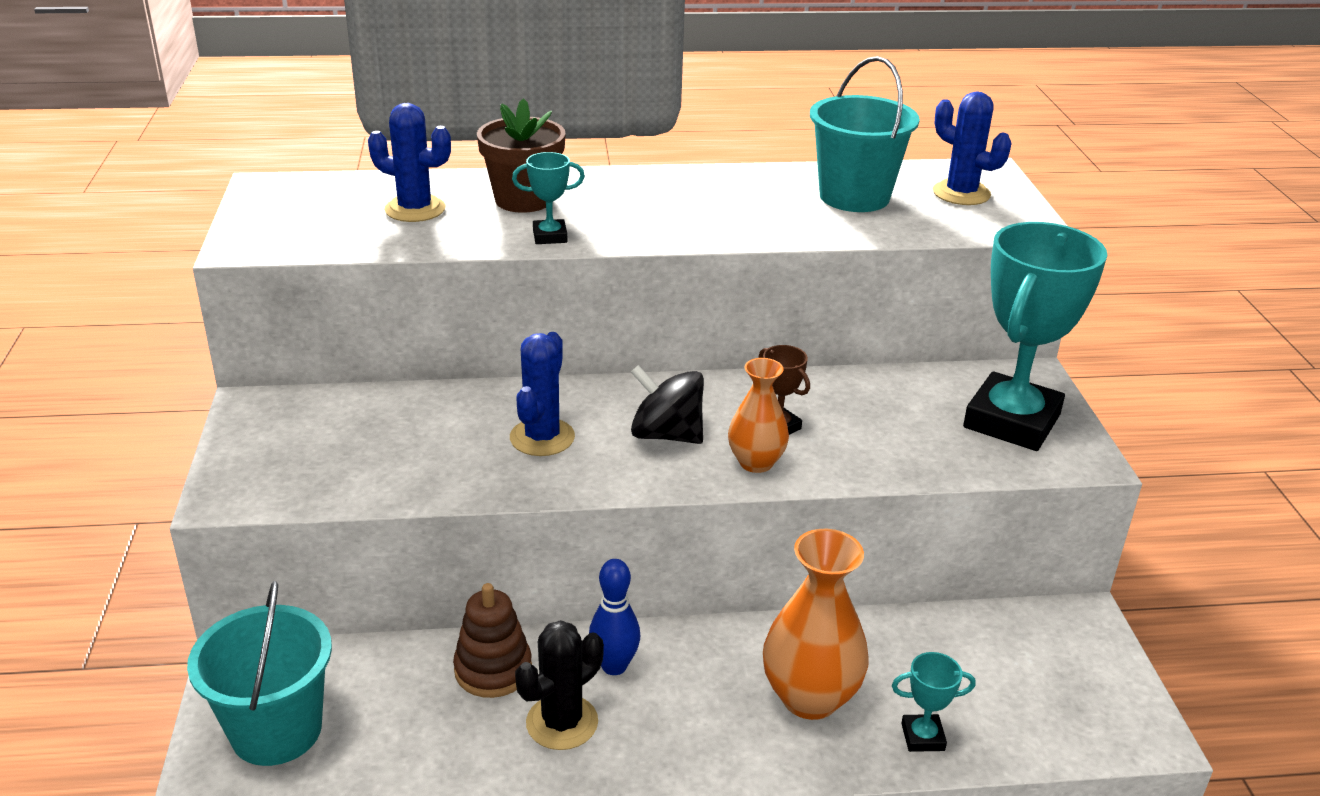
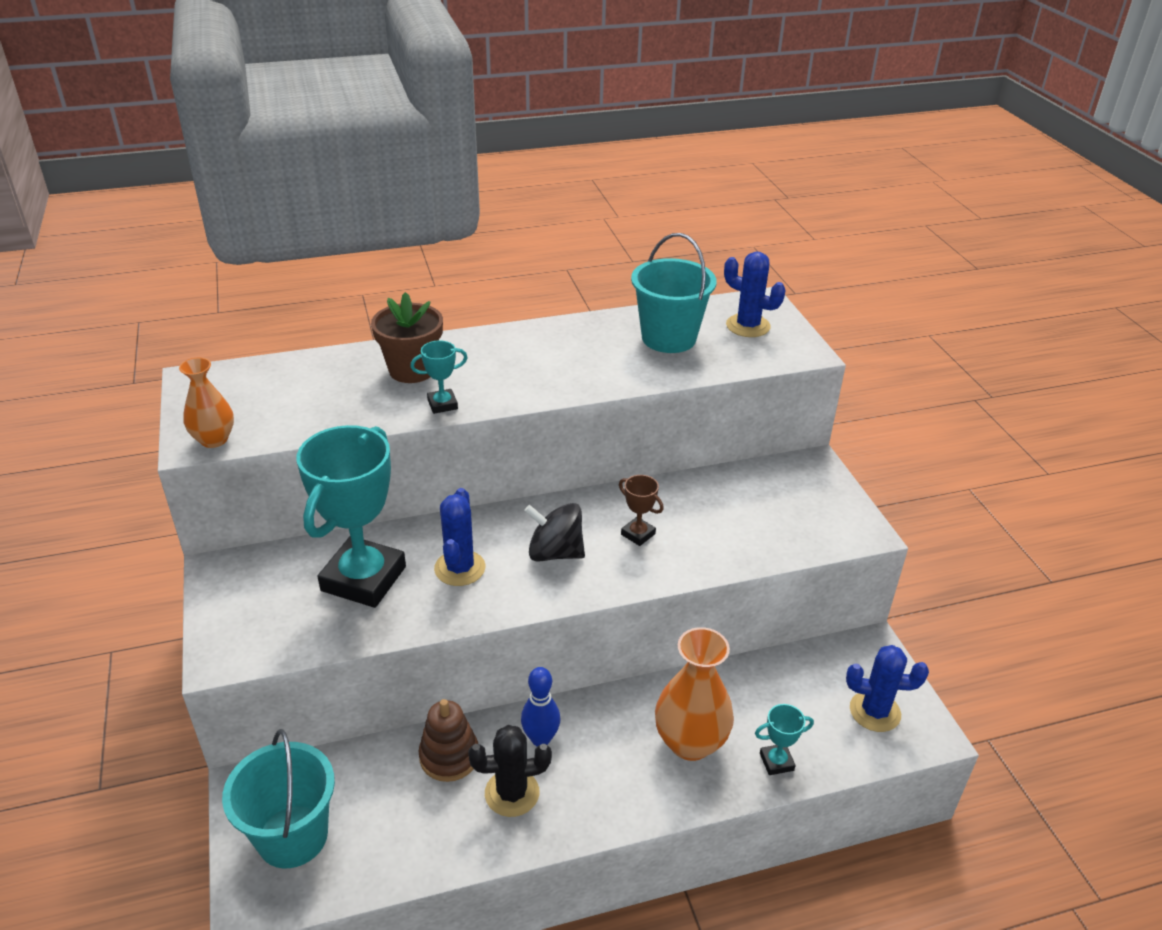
camera: 10 degrees left, 5 degrees up
blue cactus [368,103,451,222] -> blue cactus moved to [846,645,929,732]
black cactus [515,620,604,750] -> black cactus turned 45 degrees clockwise [468,725,552,817]
orange vase [728,358,789,473] -> orange vase moved to [179,357,234,448]
turquoise trophy [963,222,1108,451] -> turquoise trophy moved to [296,425,406,608]

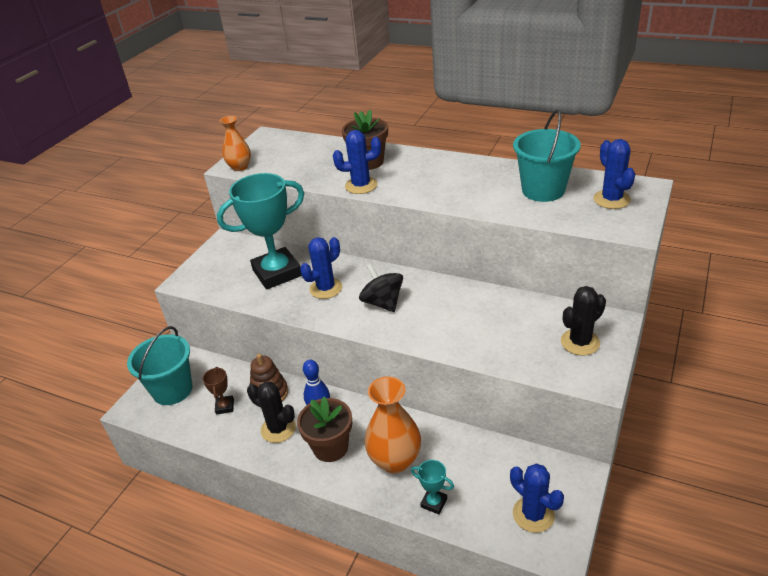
camera: 45 degrees right, 0 degrees up
turquoise trophy [410,340,468,414] -> blue cactus [333,130,381,194]
brown trophy [619,475,664,546] -> brown trophy moved to [202,367,234,415]
none -> brown flower pot [297,396,352,462]
none -> black cactus [561,286,606,356]

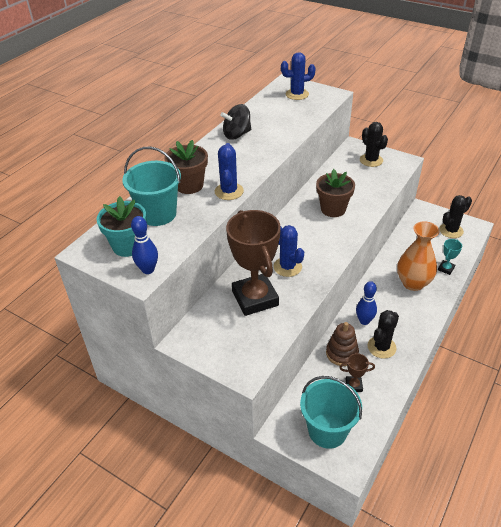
camera: 85 degrees left, 5 degrees up
turquoise trophy [217,173,304,290] -> brown trophy [226,210,281,316]
orange vase [219,116,251,171] -> blue bowling pin [131,216,158,274]
brown flower pot [297,396,352,462] -> brown flower pot moved to [316,169,355,217]
black spinning top [359,264,403,312] -> black spinning top moved to [220,104,251,140]
blue cactus [510,464,564,533] -> black cactus [439,195,472,238]
turquoise bucket [513,110,581,202] -> turquoise bucket moved to [122,147,181,226]
none -> turquoise flower pot [96,196,147,257]

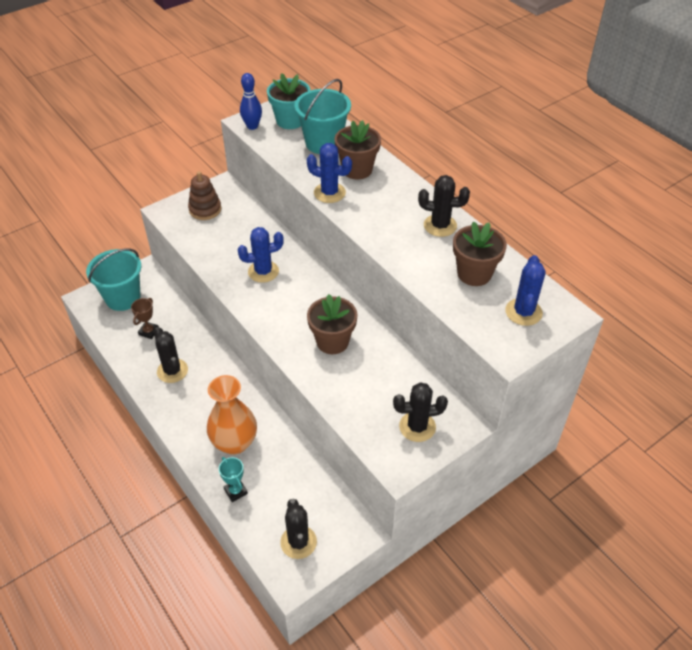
camera: 110 degrees right, 5 degrees up
black spinning top [220,104,251,140] -> black cactus [418,175,470,237]
brown trophy [226,210,281,316] -> none
brown stacking toy [326,322,359,366] -> brown stacking toy moved to [188,171,221,220]
blue bowling pin [356,281,377,325] -> none
none -> brown flower pot [453,221,507,286]

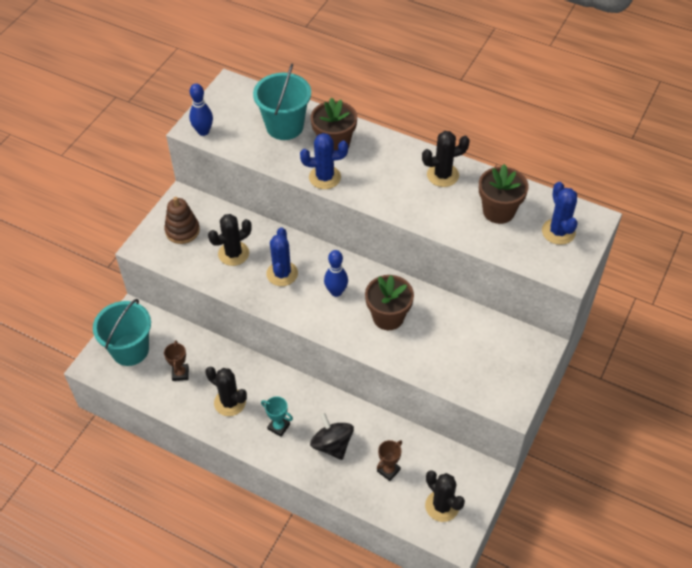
camera: 25 degrees left, 5 degrees up
orange vase [207,375,257,455] -> black spinning top [310,413,354,460]
turquoise trophy [219,457,248,502] -> turquoise trophy moved to [261,396,293,437]
blue cactus [237,227,284,283] -> blue cactus turned 45 degrees counterclockwise [266,227,298,286]
turquoise flower pot [267,73,310,129] -> none
black cactus [393,382,448,442] -> black cactus moved to [208,214,252,266]
none -> blue bowling pin [324,250,348,297]
none -> brown trophy [377,440,402,481]

